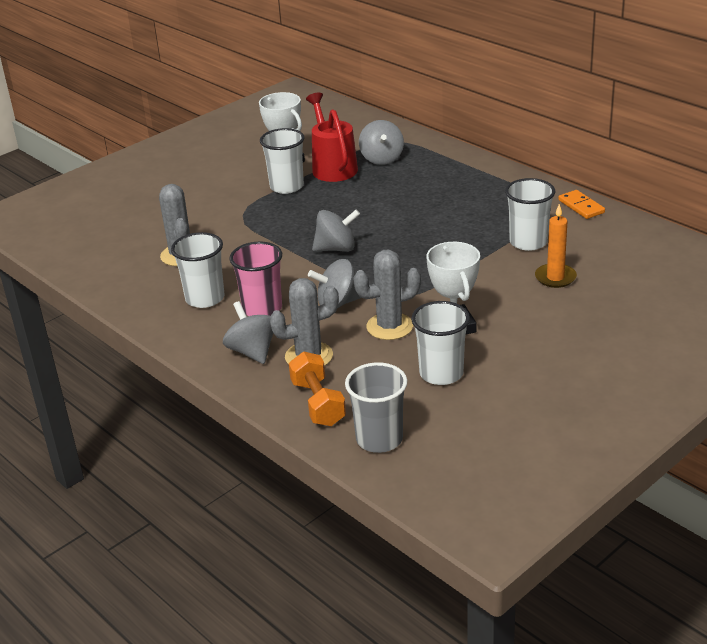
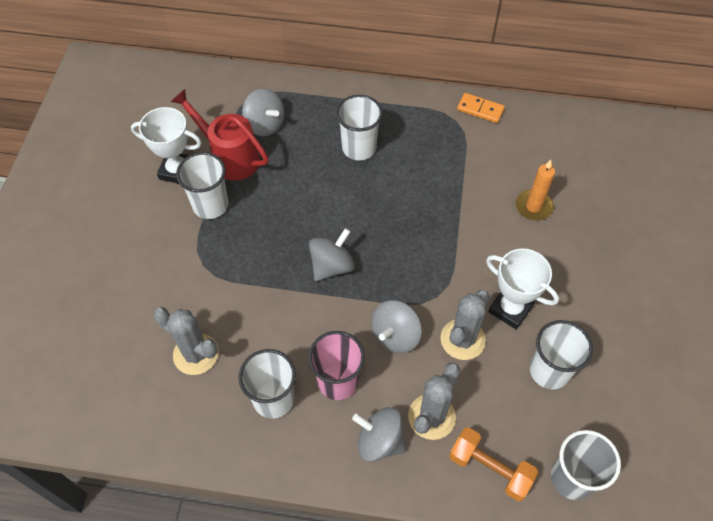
camera: 40 degrees left, 25 degrees up
white cup [505,178,555,251] -> white cup moved to [336,95,383,161]

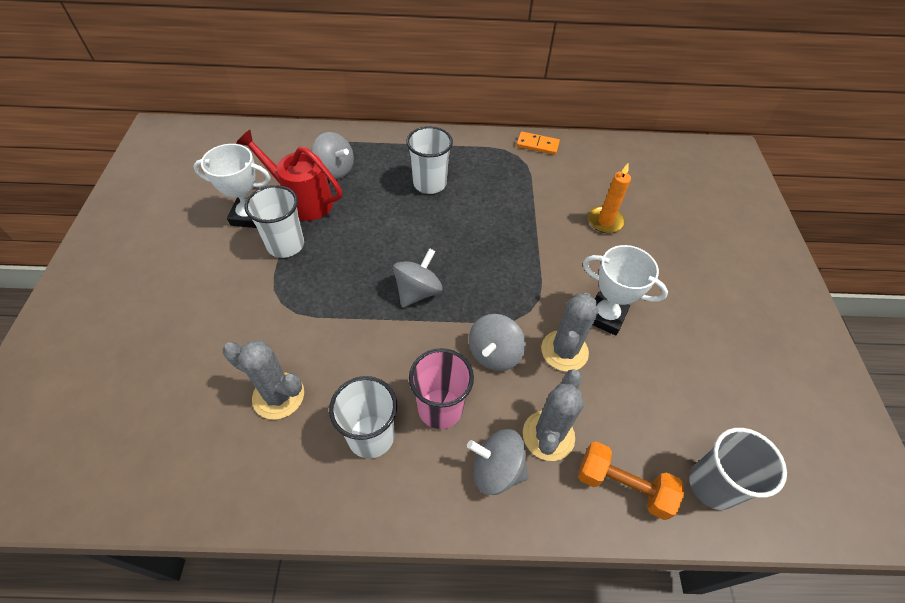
camera: 10 degrees left, 5 degrees down
white cup [530,320,593,389] -> none

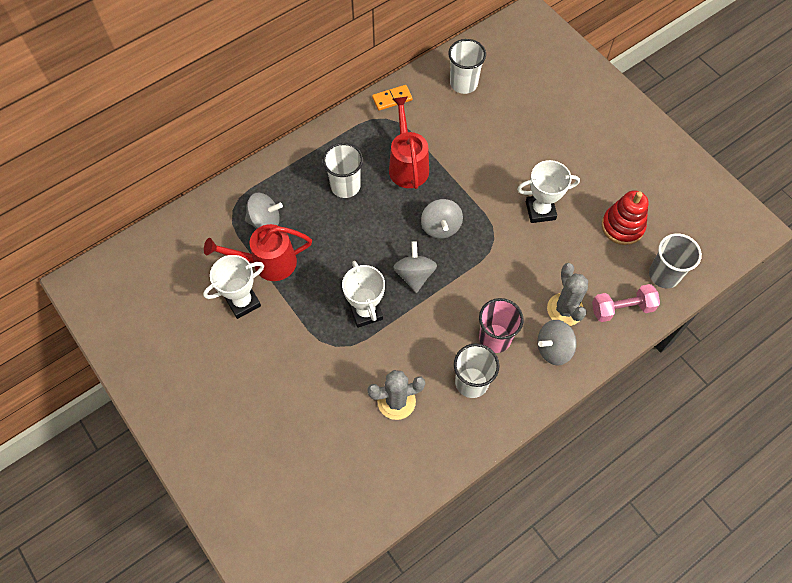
camera: 35 degrees left, 10 degrees up
white cup [245,185,304,258] -> white cup moved to [448,39,486,94]
grey spinning top [469,314,526,371] -> grey spinning top moved to [421,199,463,239]
grey cactus [541,293,598,371] -> none
orange dumbbell [578,441,684,520] -> pink dumbbell [592,284,660,322]
orange candle [588,164,631,234] -> none
none -> white trophy [342,261,385,328]
none -> red watering can [389,97,429,189]
none -> red stacking toy [602,190,648,245]

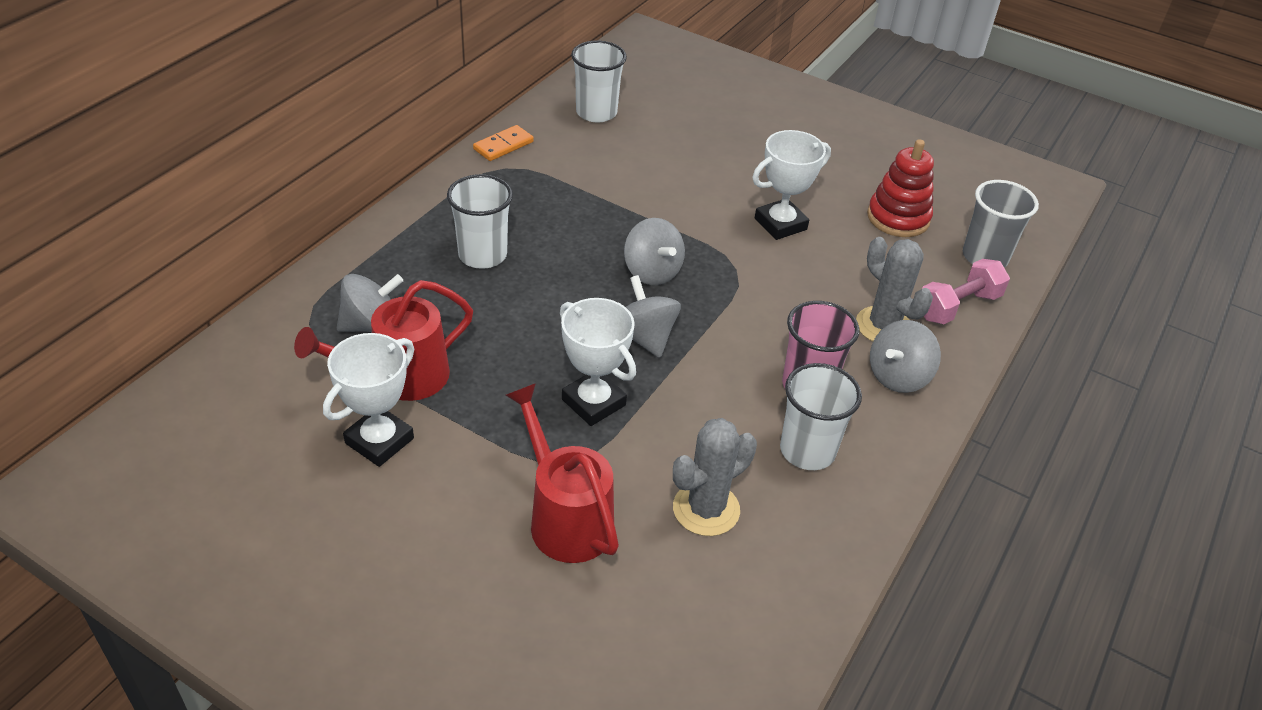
camera: 25 degrees left, 20 degrees down
red watering can [389,97,429,189] -> red watering can moved to [505,383,619,563]

